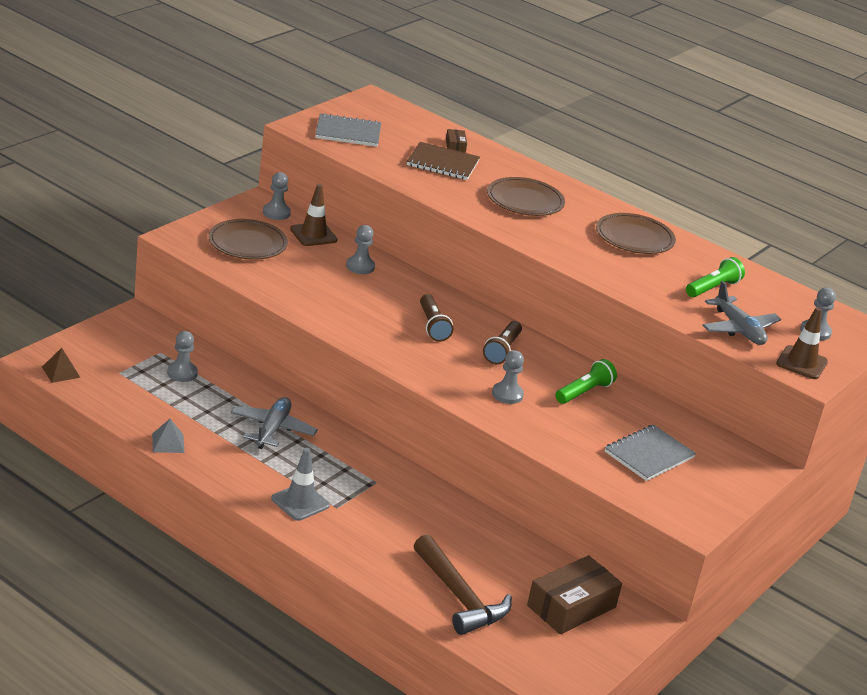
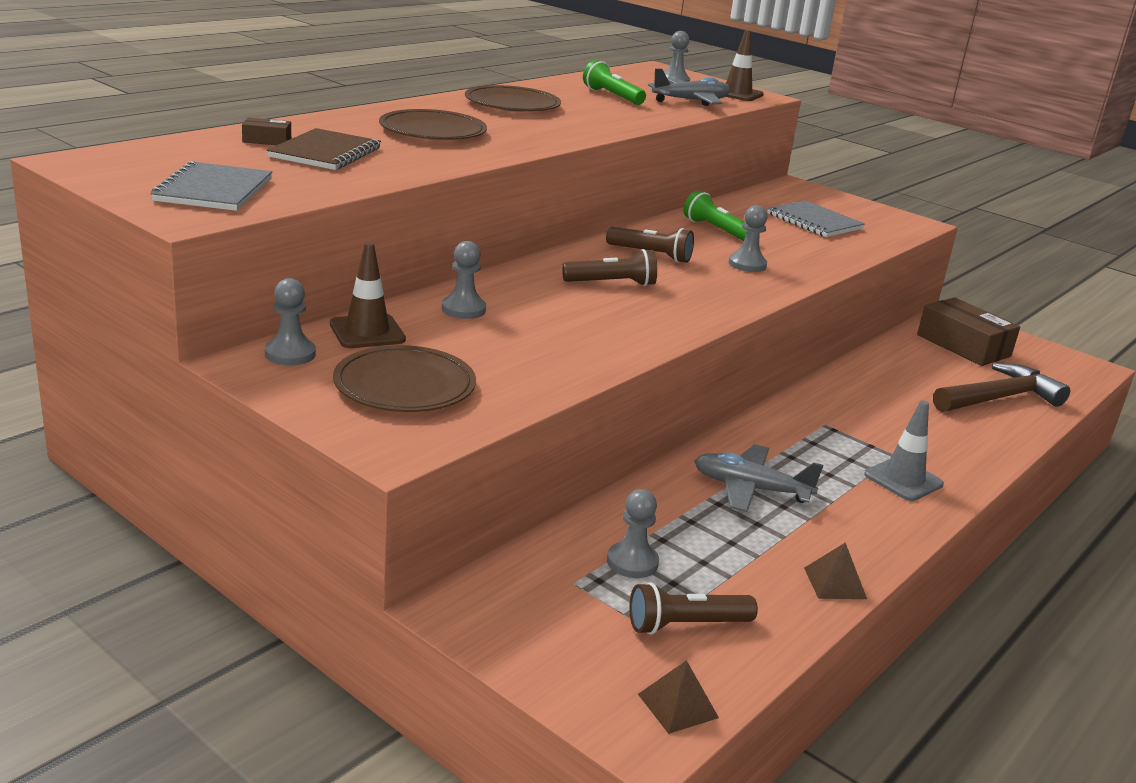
camera: 85 degrees left, 5 degrees down
grey pyramid [152,419,184,453] -> brown pyramid [804,543,867,599]
none -> brown flashlight [629,582,758,635]

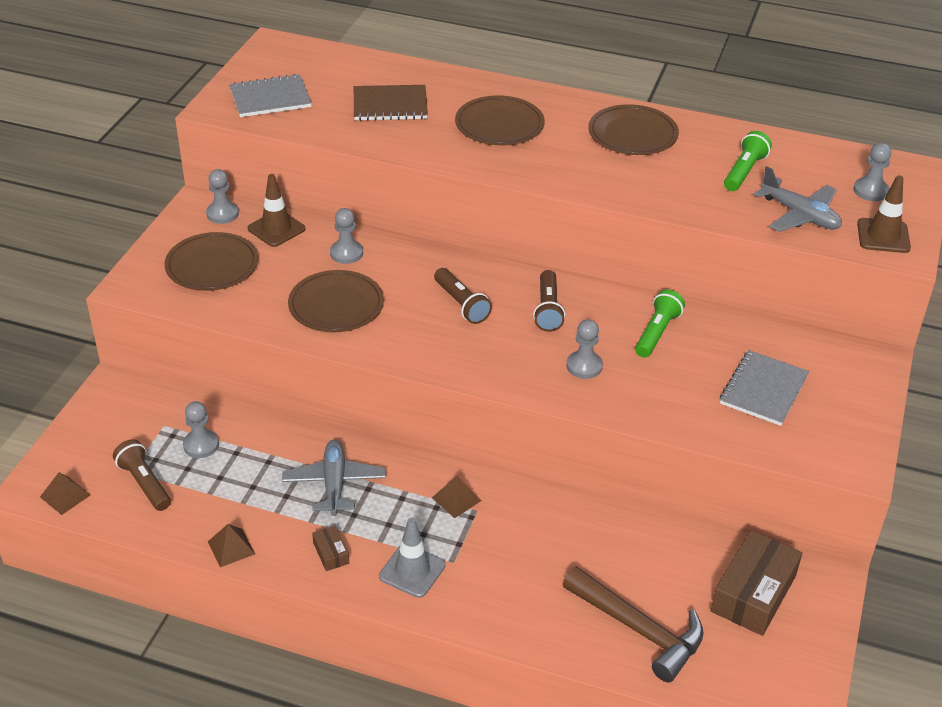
camera: 70 degrees right, 15 degrees up
brown box [242,117,291,145] -> brown box moved to [312,525,349,571]
none -> brown plate [288,270,384,333]
none -> brown pyramid [432,476,481,518]

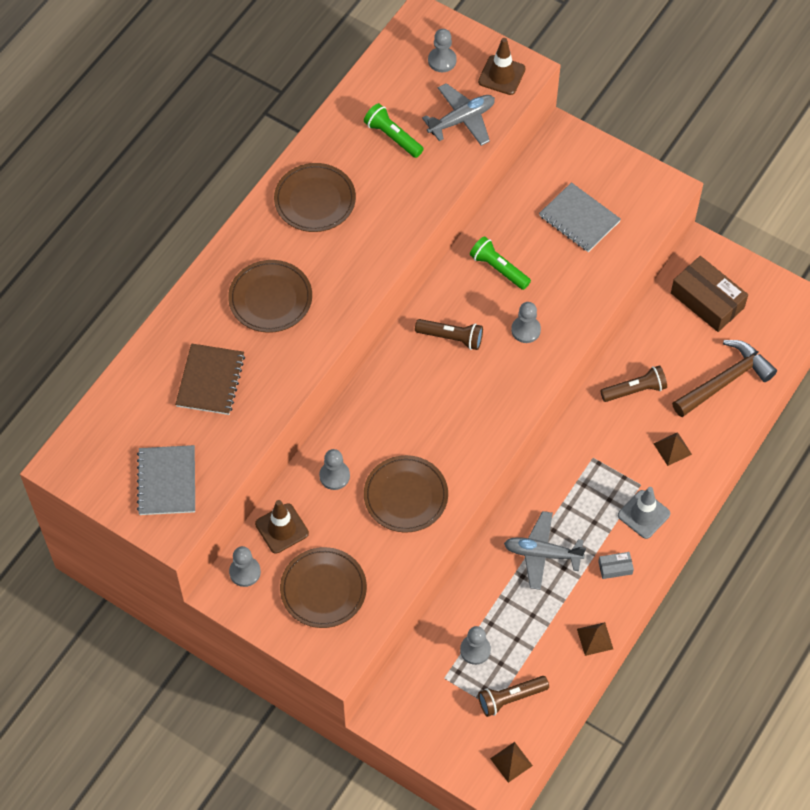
camera: 75 degrees left, 20 degrees up
brown box [312,525,349,571] -> grey box [598,552,634,579]
brown pyramid [432,476,481,518] -> brown pyramid moved to [653,432,692,466]
brown flashlight [434,268,492,324] -> brown flashlight moved to [600,365,667,402]

